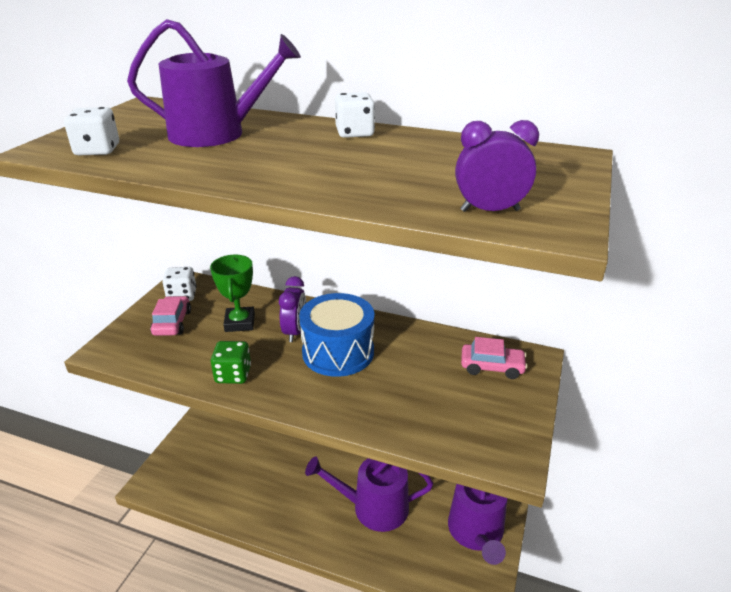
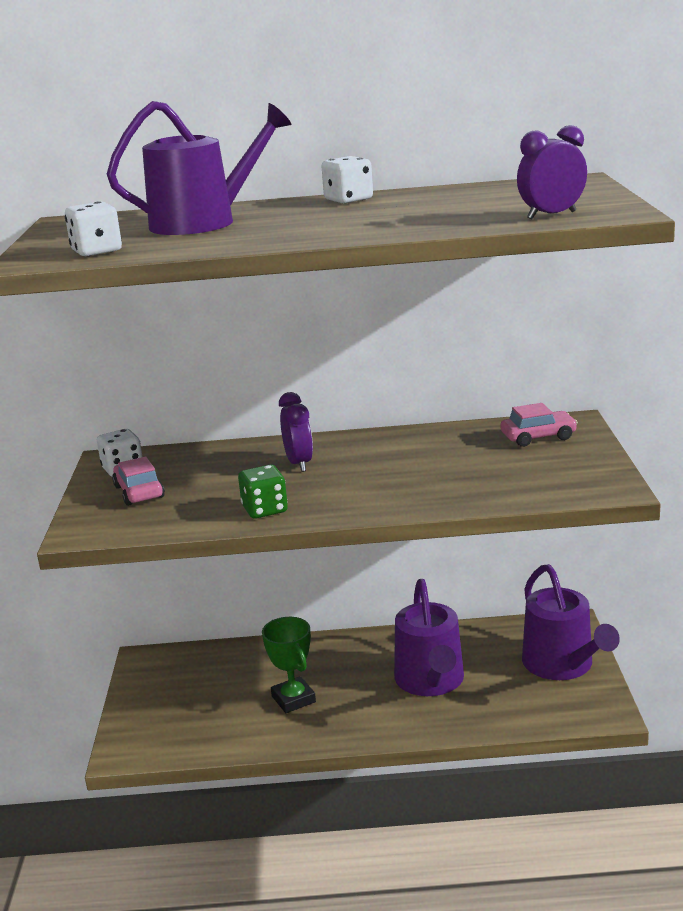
camera: 20 degrees left, 10 degrees down
green trophy [210,255,255,332] -> green trophy moved to [262,617,316,713]
blue drum [299,293,374,377] -> none
purple watering can [305,456,433,532] -> purple watering can turned 75 degrees counterclockwise [394,579,464,696]

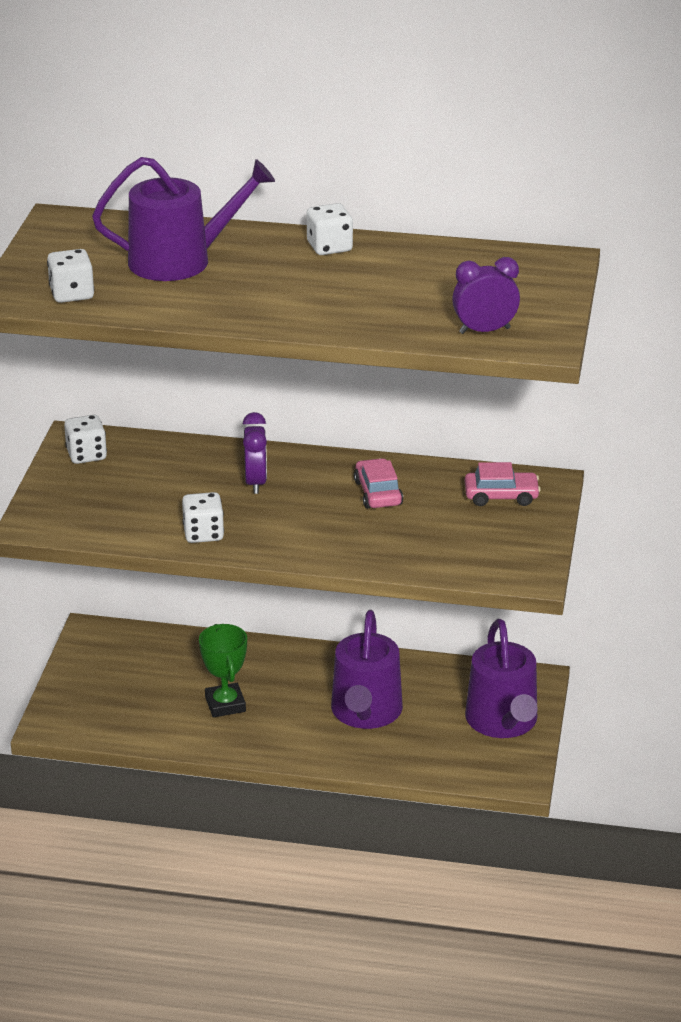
camera: 10 degrees right, 10 degrees up
pink car [112,456,165,506] -> pink car moved to [354,458,403,509]
green dice [238,465,288,518] -> white dice [182,492,224,543]

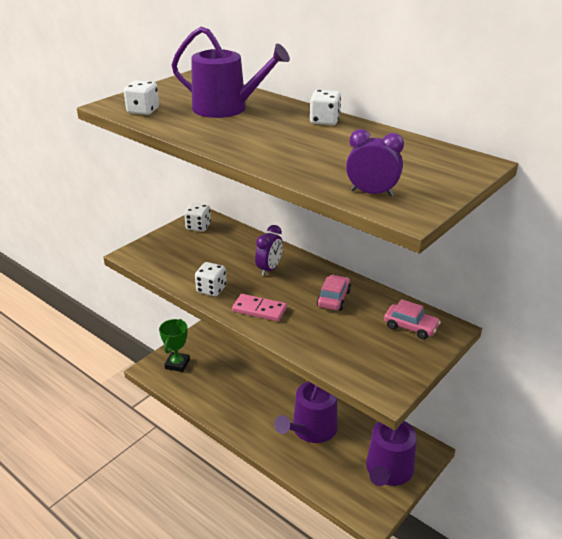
camera: 30 degrees right, 0 degrees up
green trophy [199,624,247,717] -> green trophy moved to [159,319,190,372]
none -> pink domino [232,294,287,322]

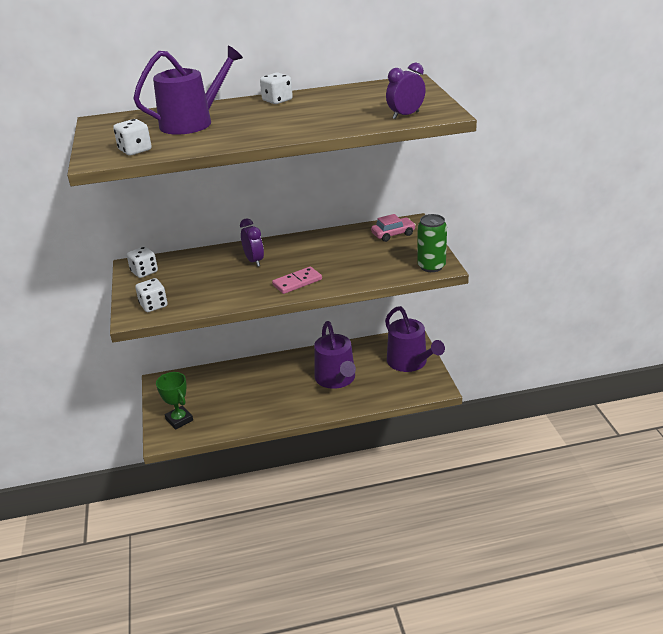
camera: 50 degrees left, 0 degrees up
white dice [195,262,227,296] -> white dice moved to [135,278,168,312]
pink car [317,275,351,311] -> none
none -> green can [417,214,447,272]

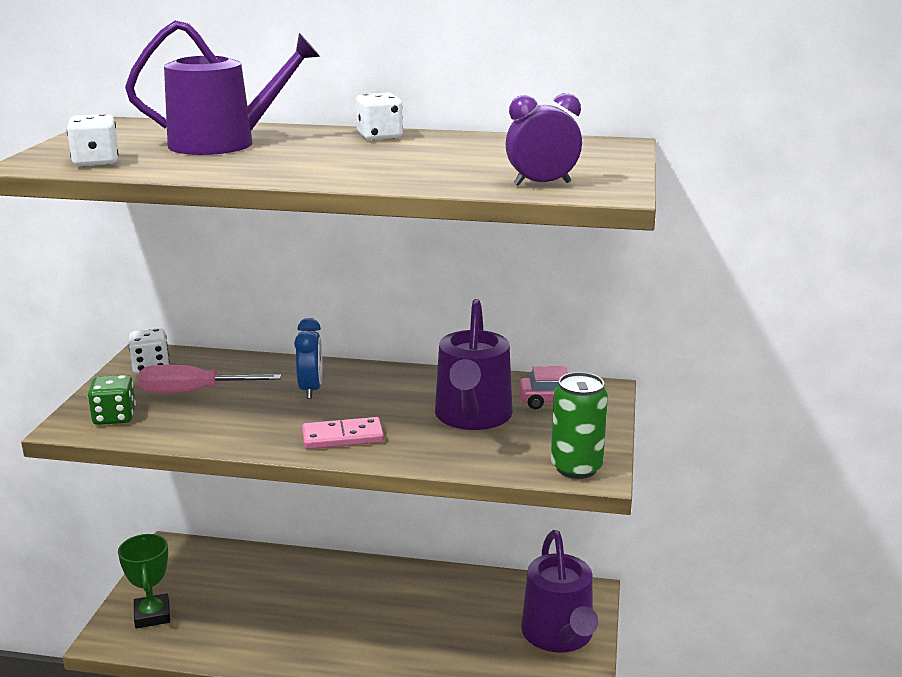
camera: 20 degrees right, 10 degrees down
white dice [135,278,168,312] -> green dice [88,375,136,425]
purple clock [240,219,264,267] -> blue clock [294,318,322,399]
purple watering can [314,321,356,389] -> purple watering can moved to [435,299,513,430]
none -> pink screwdriver [138,365,281,393]

